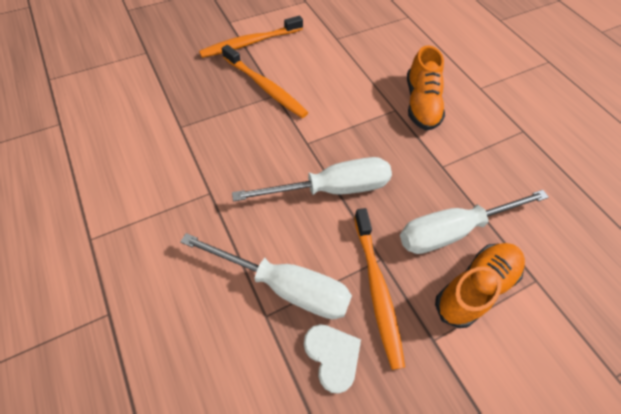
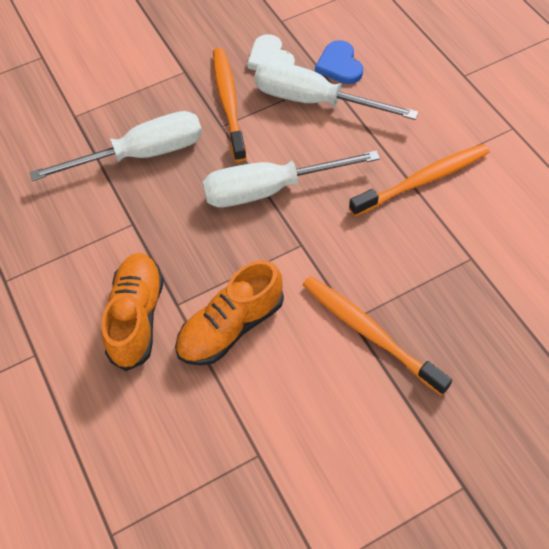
camera: 175 degrees left, 0 degrees up
orange toothbrush [199,16,303,58] -> orange toothbrush moved to [349,144,489,216]
orange shoe [435,243,525,328] -> orange shoe moved to [175,260,284,366]
none -> blue heart [315,40,363,84]

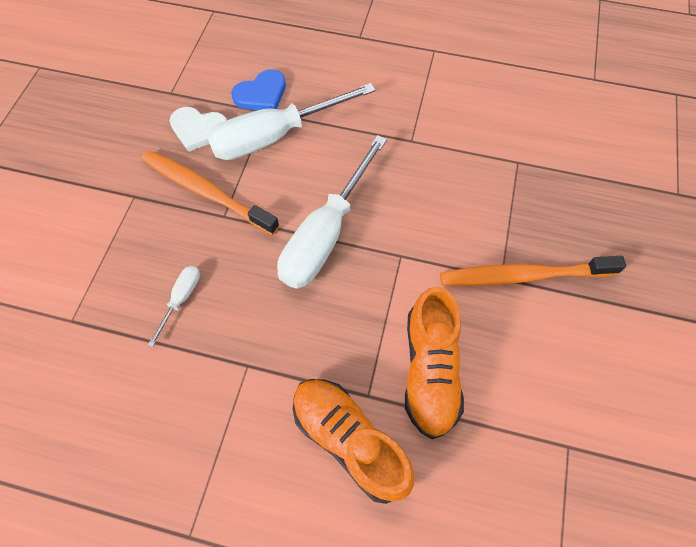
camera: 50 degrees left, 5 degrees up
white screwdriver [29,111,202,181] -> white screwdriver [148,266,200,348], size x0.44
blue heart [315,40,363,84] -> blue heart turned 60 degrees counterclockwise [231,70,286,110]
orange toothbrush [349,144,489,216] -> none

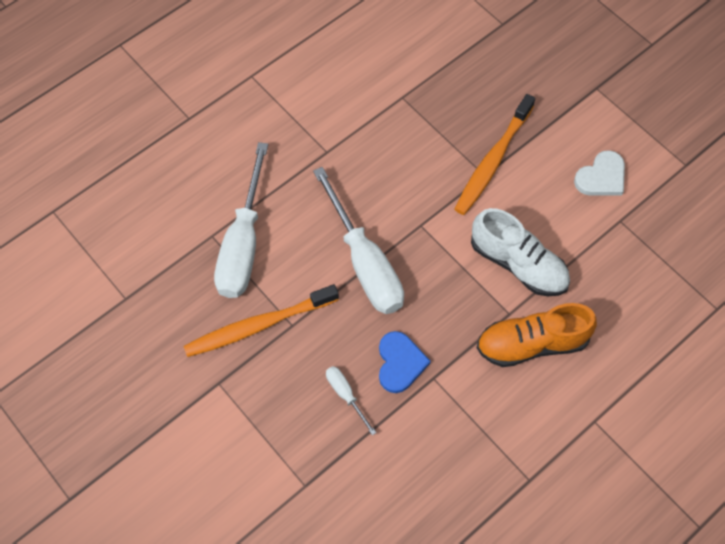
camera: 55 degrees left, 0 degrees up
white heart [169,107,227,152] -> white heart moved to [574,150,625,196]
blue heart [231,70,286,110] -> blue heart moved to [379,331,431,393]
orange shoe [405,286,464,439] -> white shoe [471,208,570,296]

